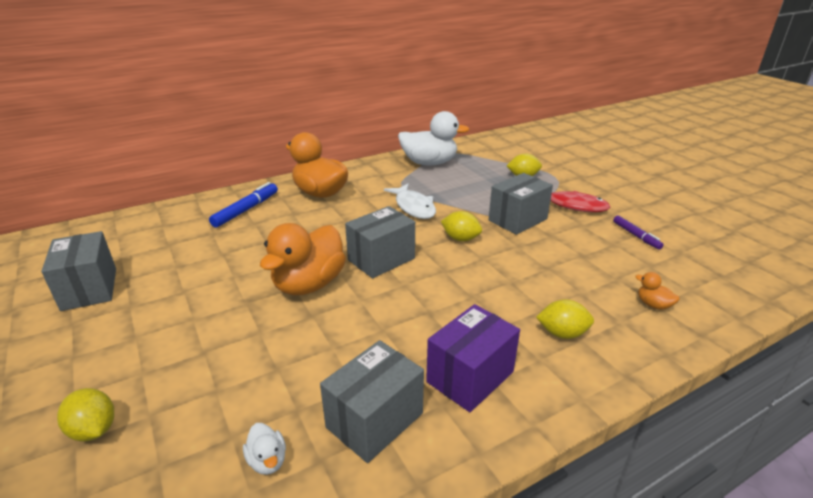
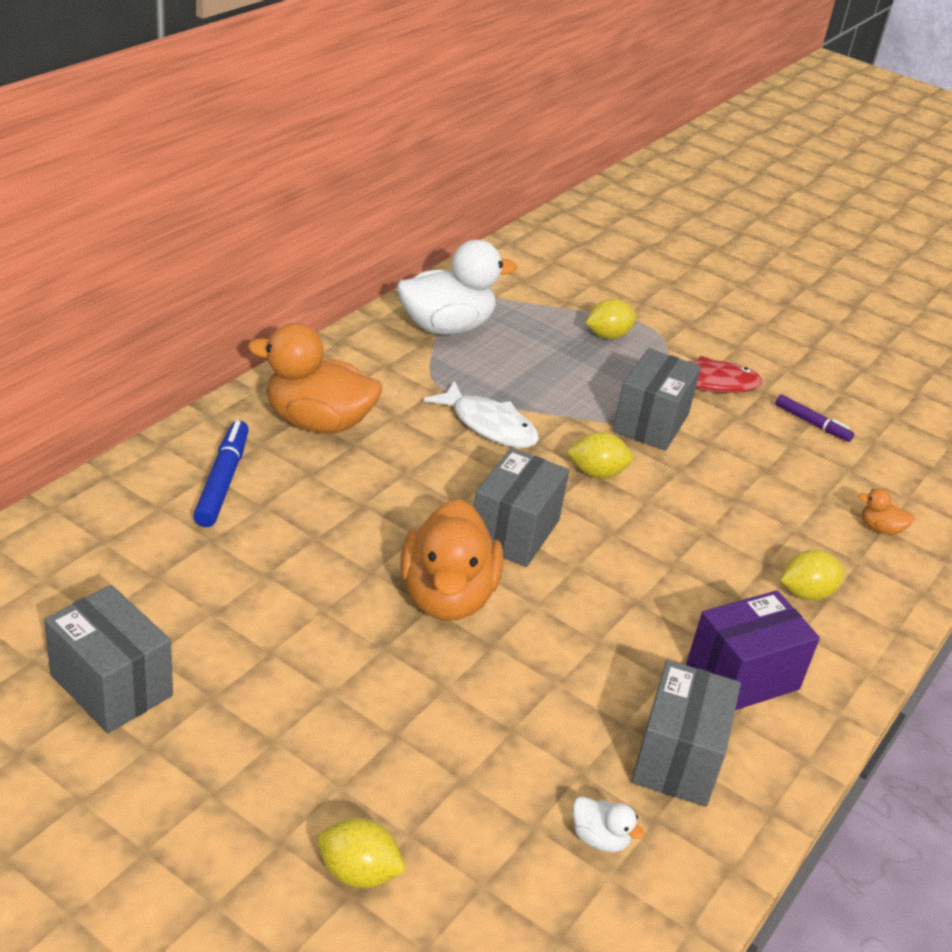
camera: 30 degrees left, 5 degrees up
purple box [426,304,520,412] -> purple box turned 45 degrees clockwise [686,590,820,710]

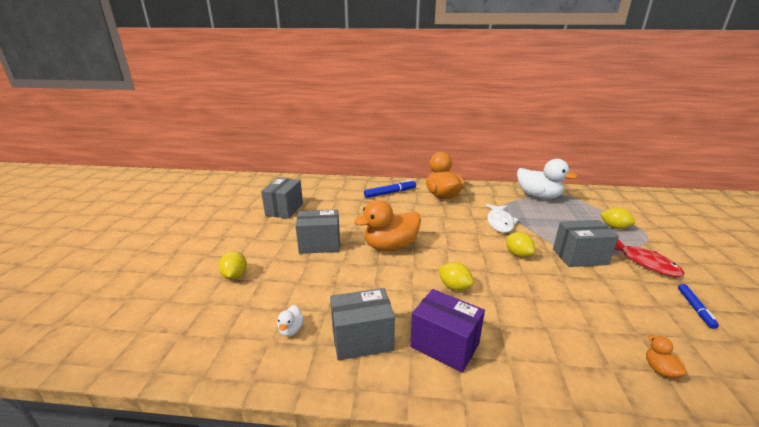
camera: 65 degrees right, 10 degrees down
grey box [474,448,569,567] -> grey box moved to [296,209,340,254]
purple marker [775,394,854,442] -> blue marker [678,284,719,329]
yellow lemon [780,550,845,600] -> yellow lemon moved to [438,262,474,291]

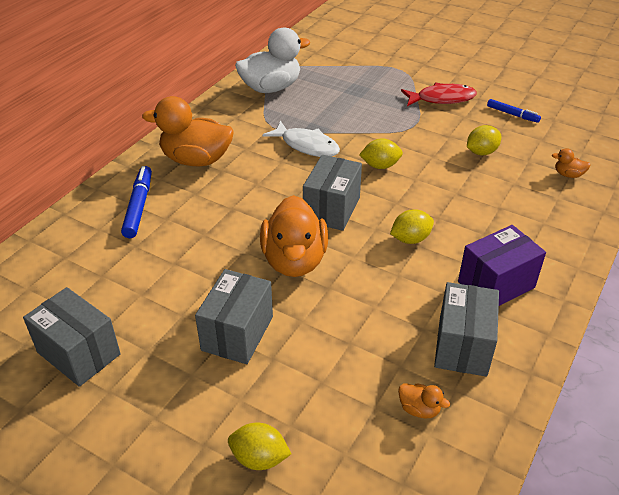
camera: 65 degrees left, 15 degrees up
white duck [277,305,304,337] -> orange duck [398,383,450,419]
grey box [553,220,619,267] -> grey box moved to [303,155,362,231]
yellow lemon [600,207,635,229] -> yellow lemon moved to [467,125,501,155]

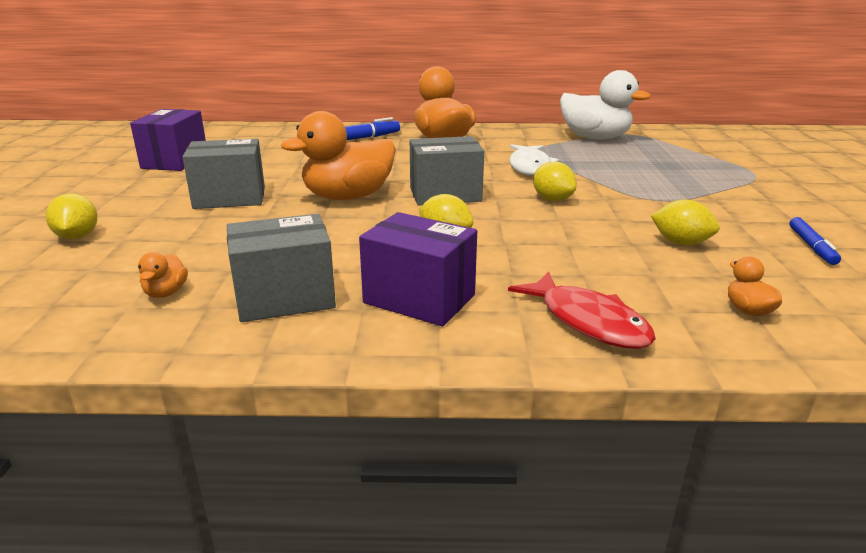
camera: 60 degrees right, 15 degrees down
grey box [23,287,121,387] -> purple box [130,109,206,171]
red fish [401,82,477,106] -> red fish moved to [508,271,656,349]

